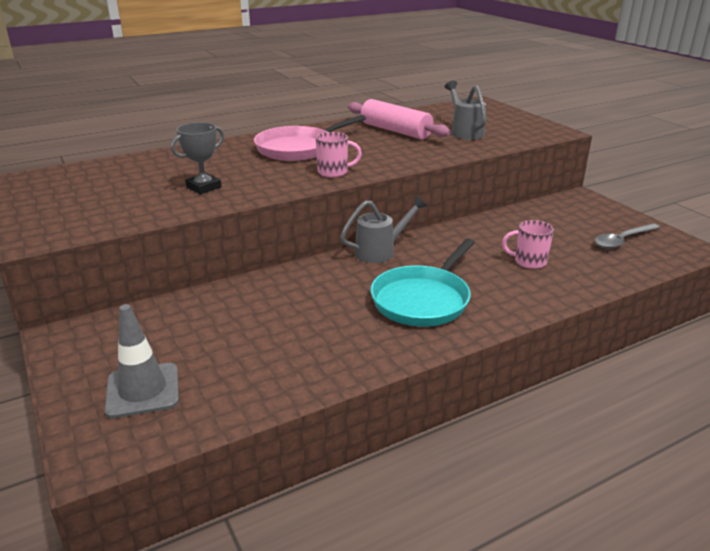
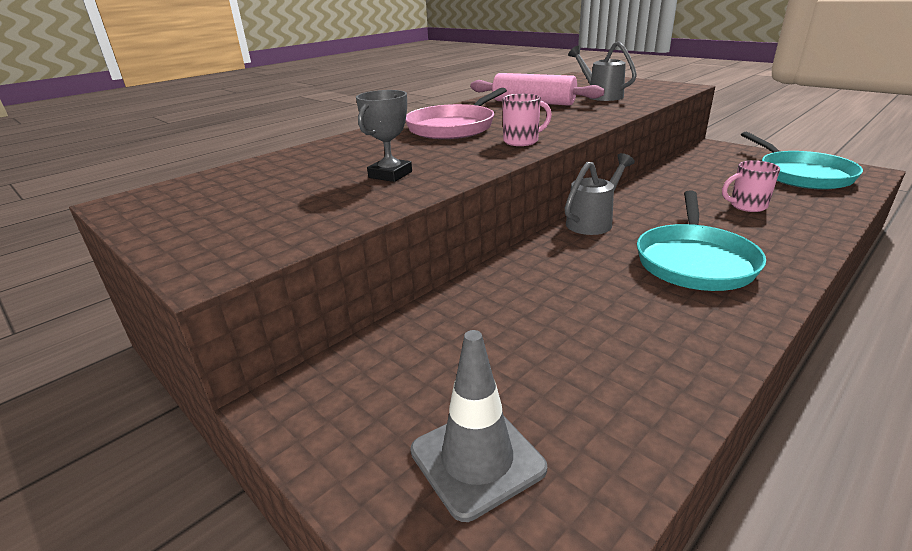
camera: 15 degrees left, 0 degrees up
grey spoon [595,223,660,249] -> turquoise pan [741,132,863,190]

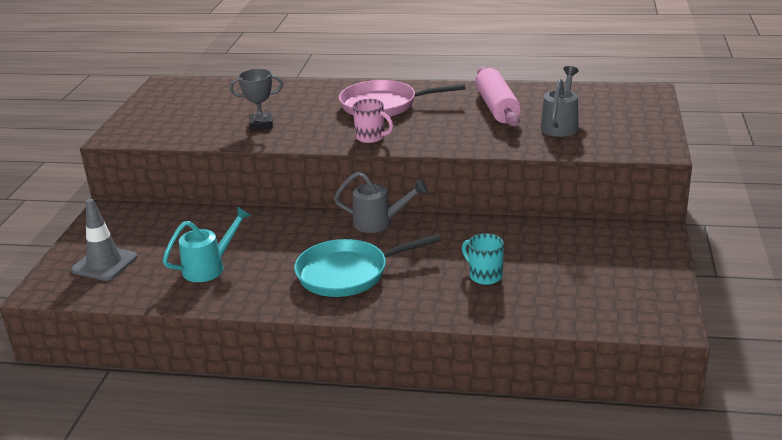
camera: 55 degrees right, 0 degrees up
pink mug [722,160,780,212] -> turquoise mug [462,234,504,285]
turquoise pan [741,132,863,190] -> none
none -> turquoise watering can [163,206,251,282]

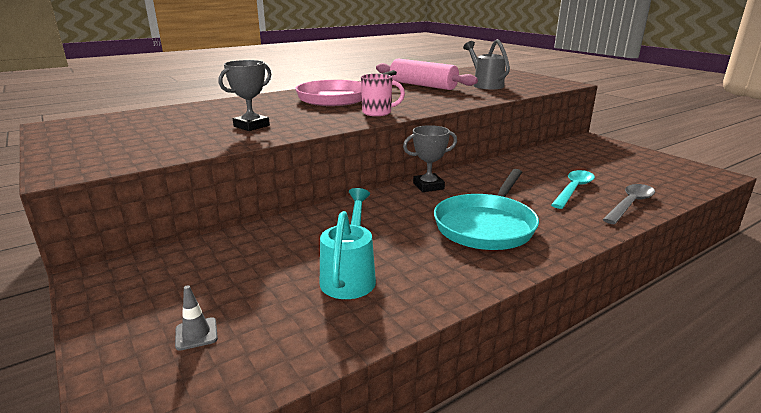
camera: 45 degrees left, 5 degrees down
grey traffic cone [71,199,138,281] -> grey traffic cone [175,285,218,351], size x0.47
grey watering can [334,171,428,233] -> grey trophy [403,125,457,192]
turquoise mug [462,234,504,285] -> turquoise spoon [551,170,595,209]
none -> grey spoon [602,184,655,224]

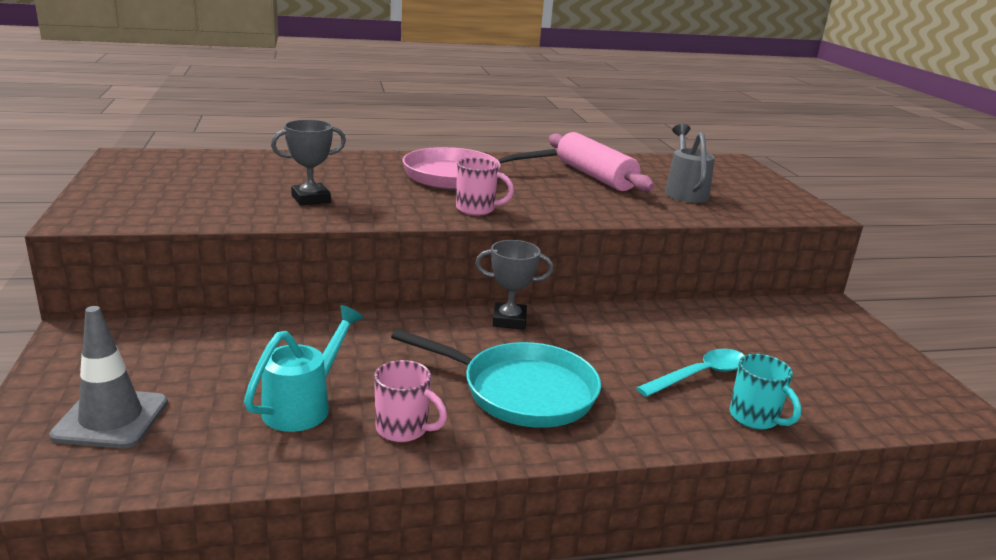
camera: 20 degrees right, 0 degrees up
grey traffic cone [175,285,218,351] -> grey traffic cone [49,306,168,448], size x2.11
turquoise pan [434,169,539,250] -> turquoise pan turned 120 degrees counterclockwise [391,329,601,428]
grey spoon [602,184,655,224] -> turquoise mug [730,354,801,429]
none -> pink mug [374,360,447,442]

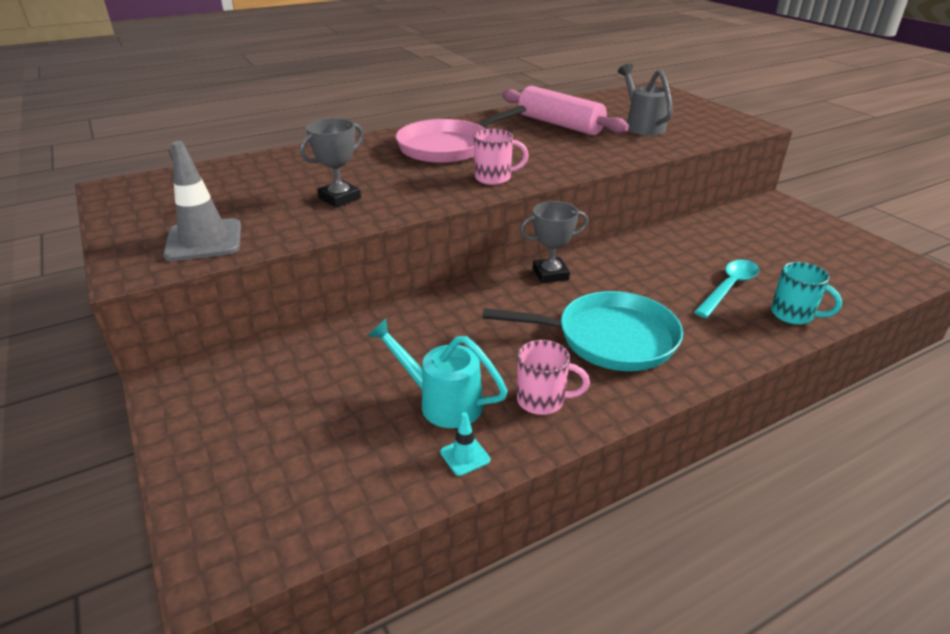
camera: 15 degrees left, 10 degrees up
grey traffic cone [49,306,168,448] -> grey traffic cone moved to [163,141,241,261]
turquoise watering can [244,305,363,432] -> turquoise watering can turned 75 degrees counterclockwise [367,318,508,428]
none -> turquoise traffic cone [440,412,490,476]

